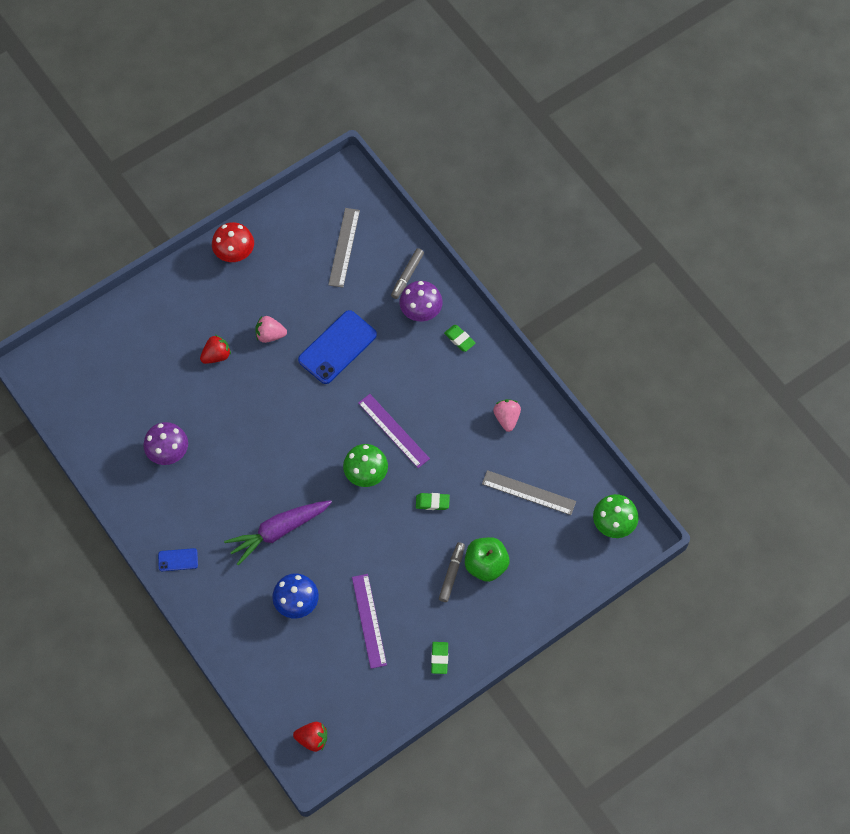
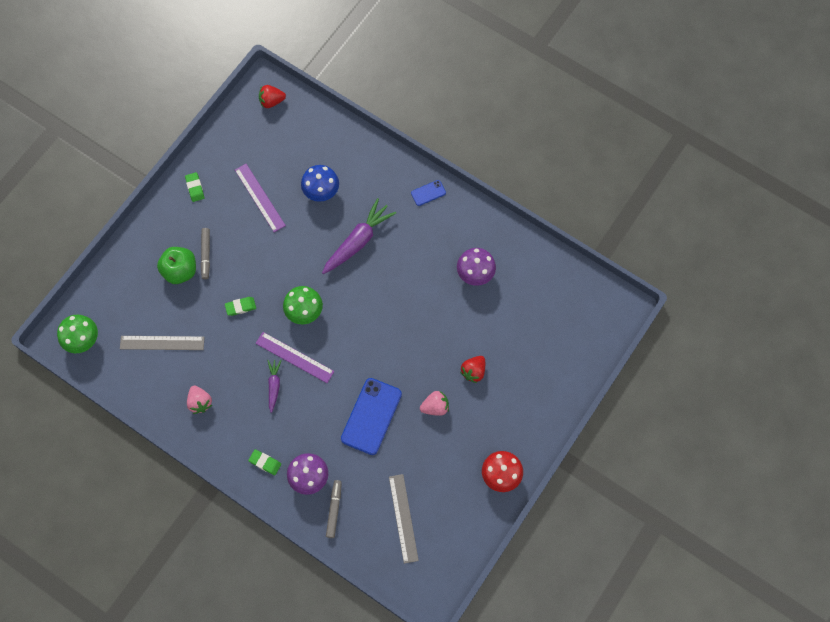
camera: 160 degrees right, 5 degrees up
none -> purple carrot [267,360,282,413]

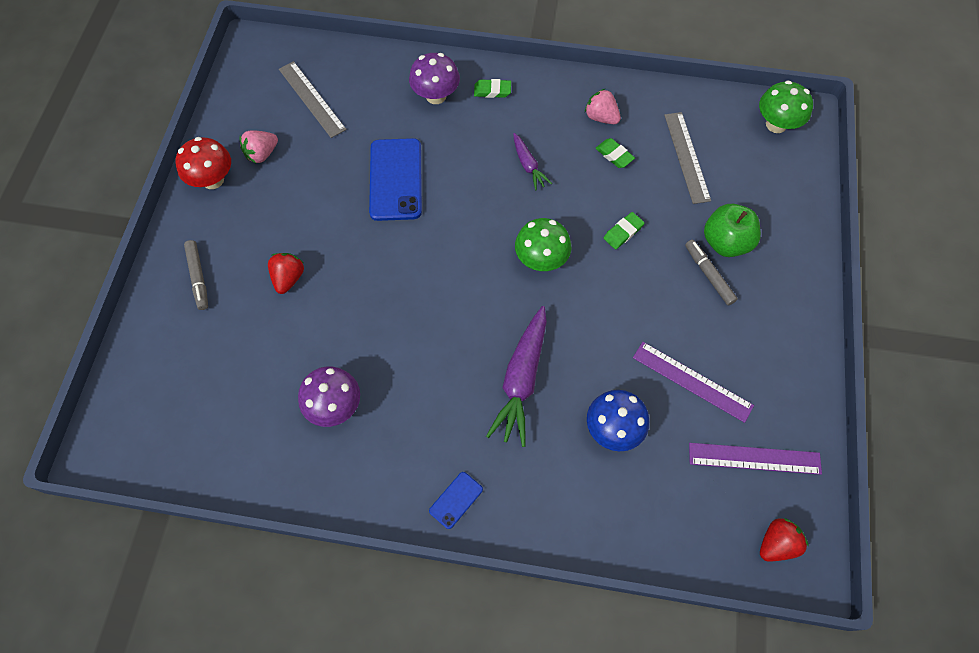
camera: 155 degrees right, 5 degrees down
grey ruler [120,336,205,350] -> grey ruler turned 75 degrees counterclockwise [664,112,711,204]
green eraser [185,172,204,202] -> green eraser moved to [596,138,635,168]
purple ruler [255,332,334,383] -> purple ruler moved to [689,443,822,475]
grey marker [326,480,342,538] -> grey marker moved to [184,240,208,310]
pink strawberry [420,391,449,416] -> pink strawberry moved to [240,130,278,163]

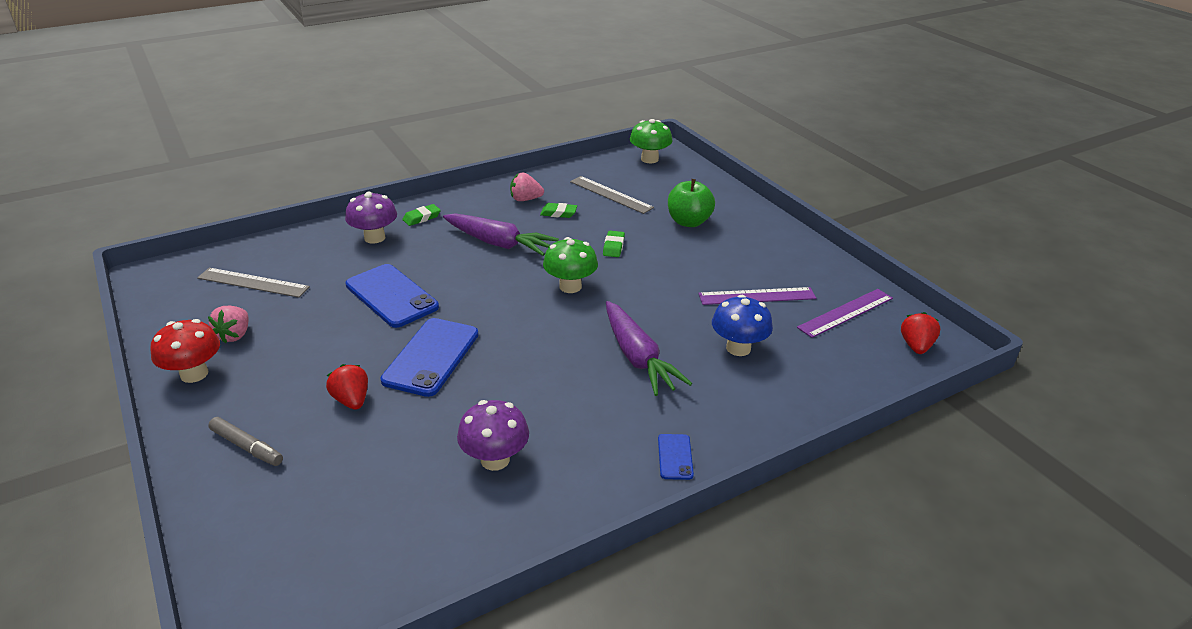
camera: 40 degrees left, 30 degrees down
purple carrot [513,133,552,190] -> purple carrot [443,213,559,256], size x1.85
grey marker [685,239,738,305] -> none
none -> blue phone [381,318,479,397]

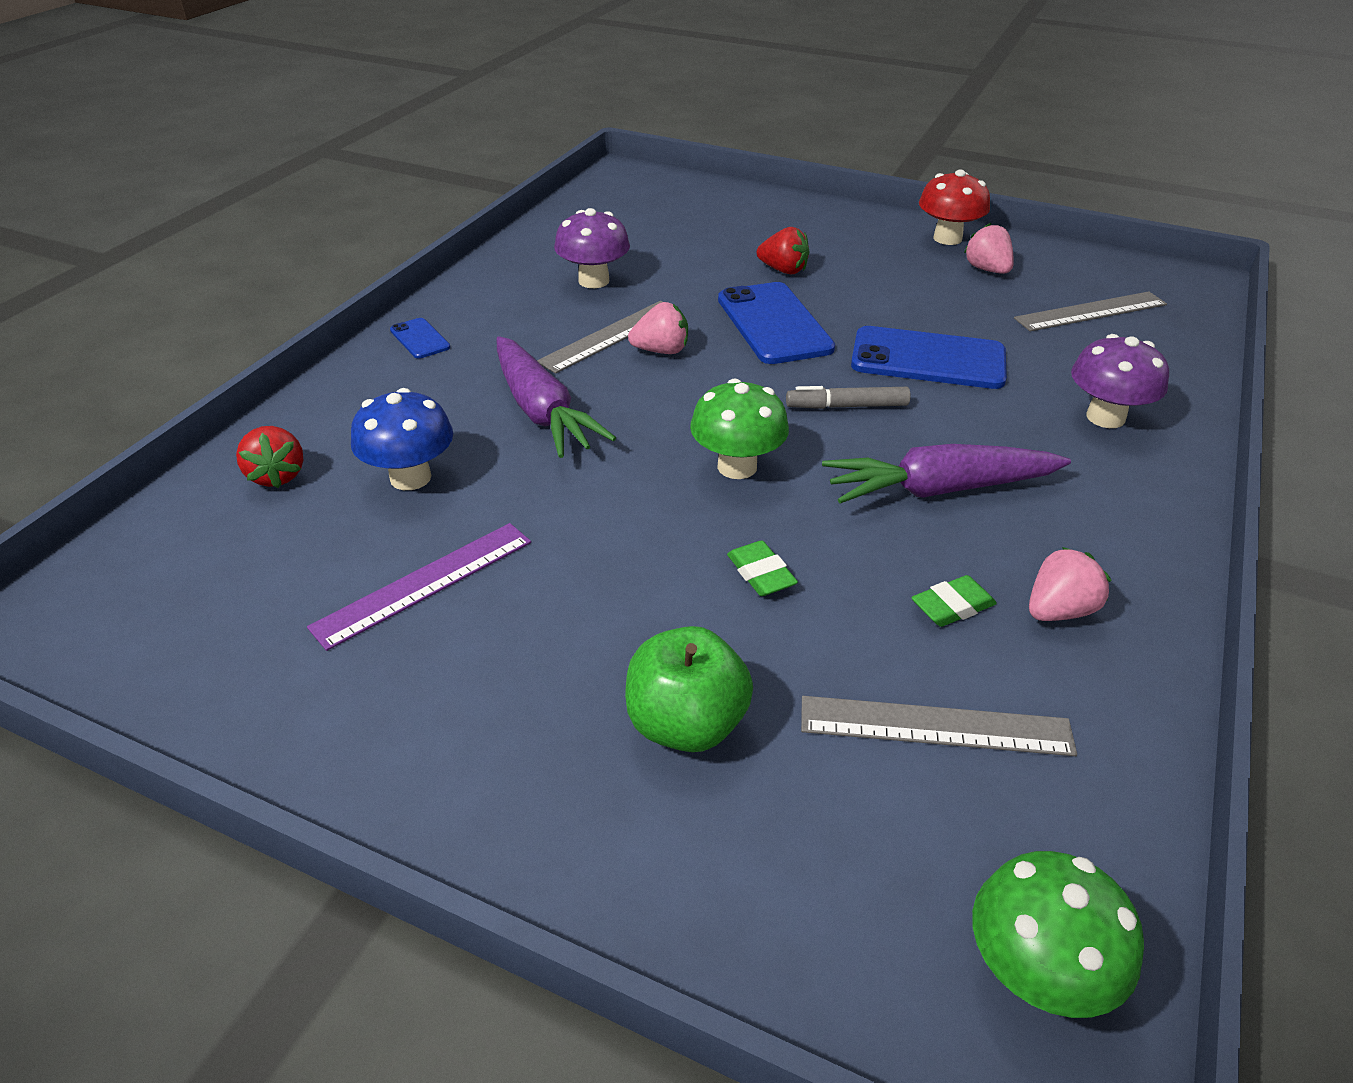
camera: 145 degrees right, 5 degrees up
grey marker [208,417,283,466] -> grey marker moved to [786,386,911,409]
green eraser [402,204,441,226] -> none
purple carrot [606,301,692,396] -> purple carrot turned 150 degrees counterclockwise [497,336,616,458]
purple ruler [797,289,893,338] -> none
red strawberry [901,312,940,354] -> red strawberry moved to [236,426,303,488]
none -> grey ruler [537,301,663,374]
none -> pink strawberry [628,302,688,354]

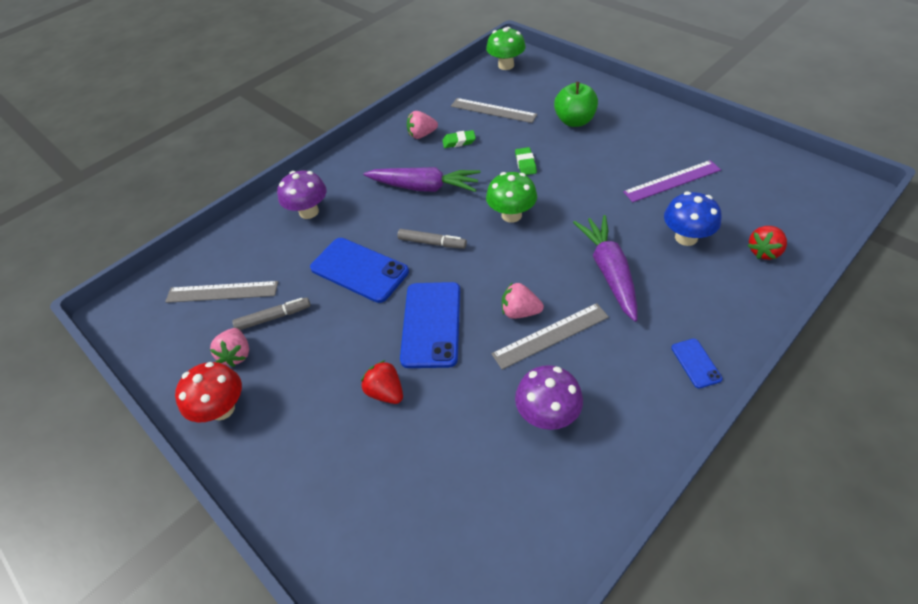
camera: 155 degrees left, 10 degrees up
red strawberry [236,426,303,488] -> red strawberry turned 135 degrees counterclockwise [748,226,787,260]
none -> grey marker [232,297,311,330]

